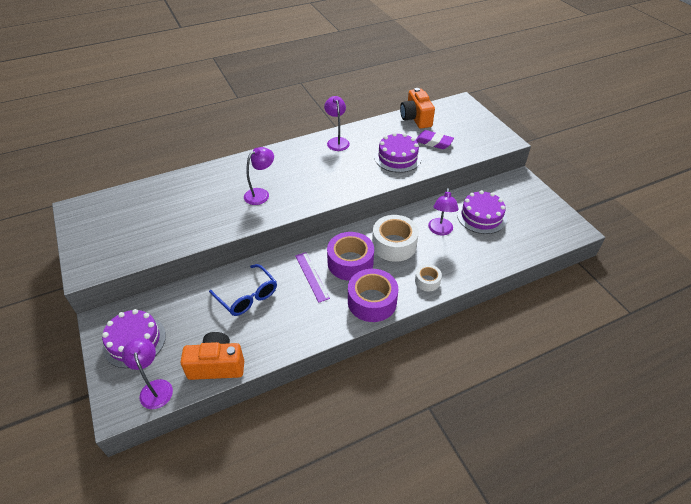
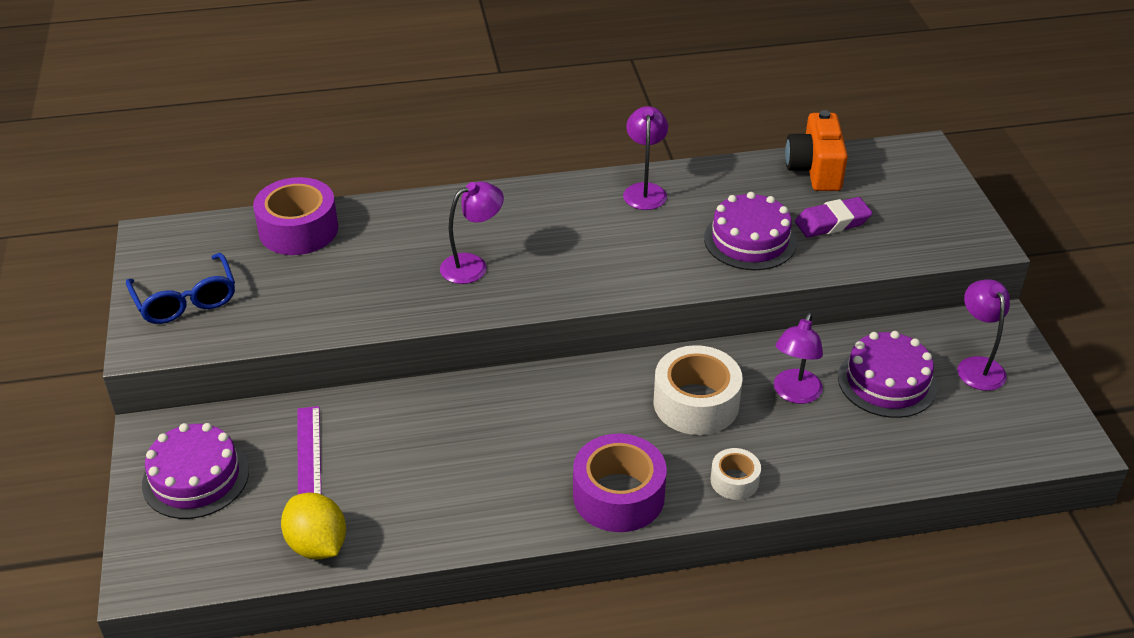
camera: 15 degrees right, 5 degrees down
purple lamp [122,338,173,409] -> purple lamp moved to [958,279,1010,391]
orange camera [180,332,244,380] -> yellow lemon [281,493,346,559]
blue glasses [209,264,277,316] -> blue glasses moved to [126,253,235,324]
purple ruler [295,252,330,303] -> purple ruler moved to [297,406,321,494]
purple tape [327,232,374,281] -> purple tape moved to [253,177,338,255]
purple eraser [416,130,454,149] -> purple eraser turned 60 degrees counterclockwise [795,197,872,238]

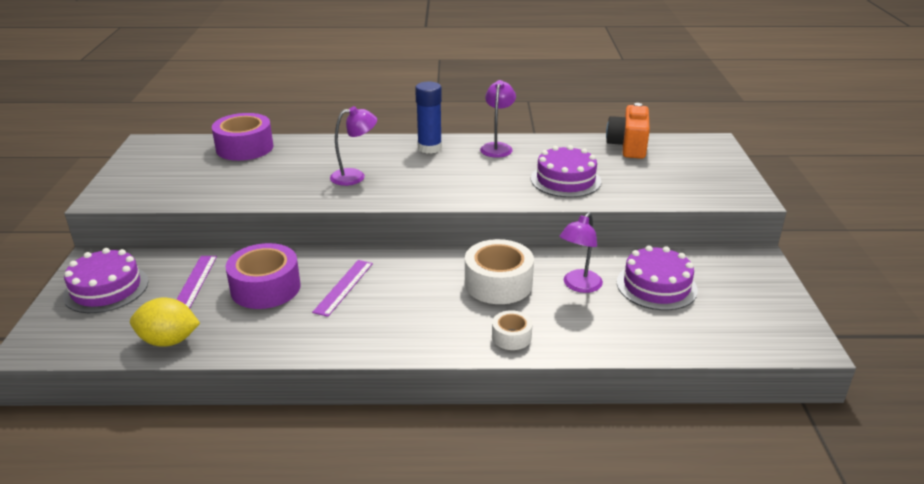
camera: 10 degrees right, 10 degrees down
blue glasses [126,253,235,324] -> none
yellow lemon [281,493,346,559] -> yellow lemon turned 60 degrees counterclockwise [130,297,200,347]
purple tape [573,434,667,532] -> purple tape moved to [226,243,301,309]
purple eraser [795,197,872,238] -> none
purple lamp [958,279,1010,391] -> none
none -> purple ruler [312,260,373,317]
none -> blue glue stick [415,81,442,154]

